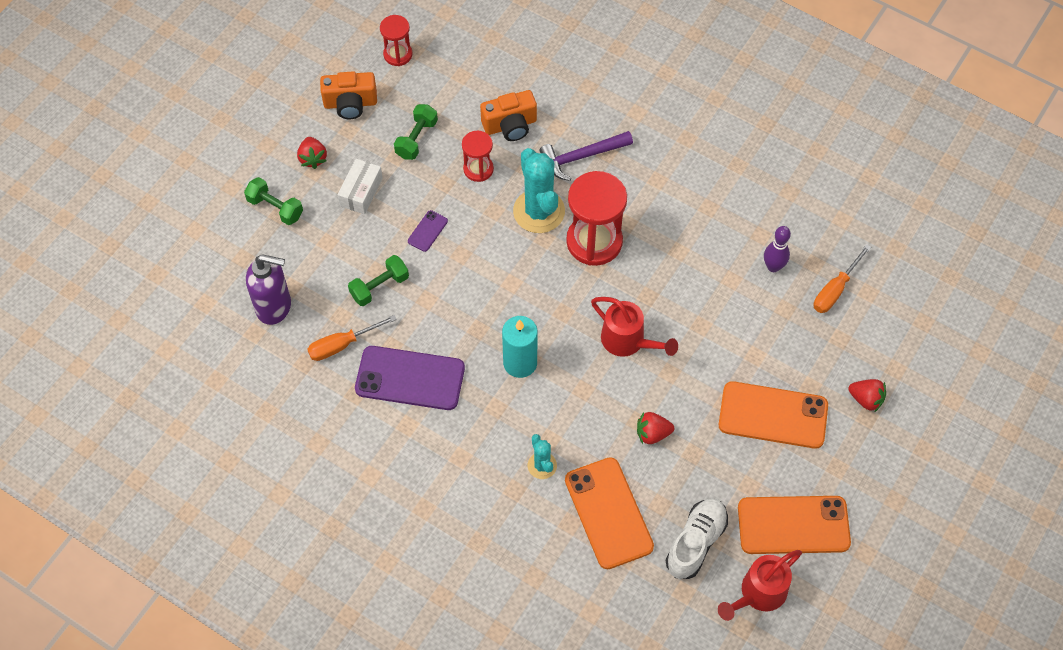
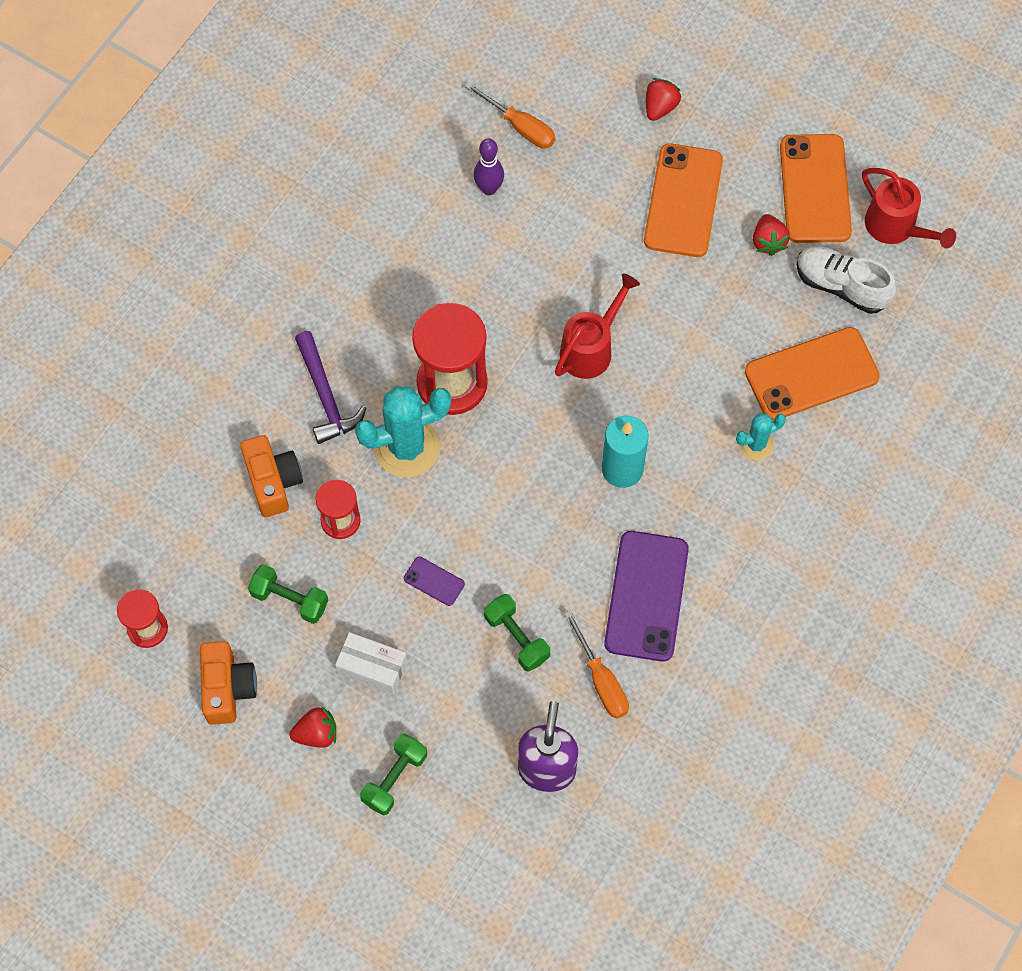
camera: 90 degrees left, 5 degrees up
red strawberry [637,412,674,444] -> red strawberry moved to [753,214,790,256]

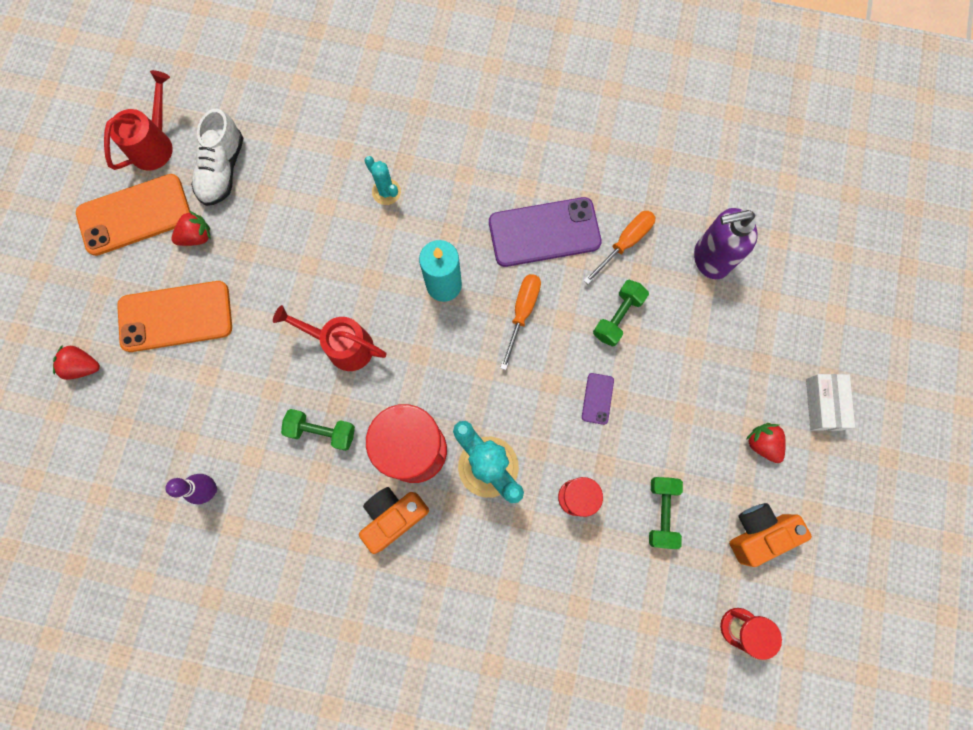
camera: 110 degrees left, 10 degrees up
orange camera [240,435,303,517] -> orange camera moved to [359,487,429,554]
purple hammer [295,331,367,444] -> none
white box [335,632,407,694] -> white box moved to [806,374,855,431]
green dumbbell [360,734,427,816] -> green dumbbell moved to [281,409,355,451]
orange screwdriver [465,82,556,149] -> orange screwdriver moved to [500,274,541,370]
orange phone [745,327,880,421] -> none

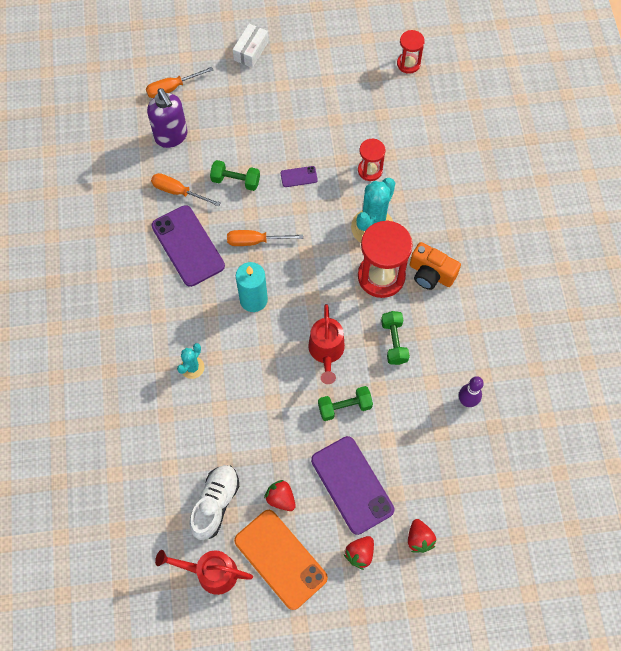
camera: 110 degrees left, 10 degrees down
orange phone [117,281,232,352] -> purple phone [311,436,394,535]
white shoe [191,109,243,206] -> white shoe turned 60 degrees counterclockwise [190,465,239,540]
green dumbbell [649,477,683,549] -> green dumbbell moved to [318,386,373,421]
orange camera [729,503,812,567] -> none
red strawberry [746,423,786,463] -> red strawberry moved to [344,536,374,570]
white box [806,374,855,431] -> white box turned 45 degrees counterclockwise [233,24,268,68]
none -> orange screwdriver [146,67,213,98]

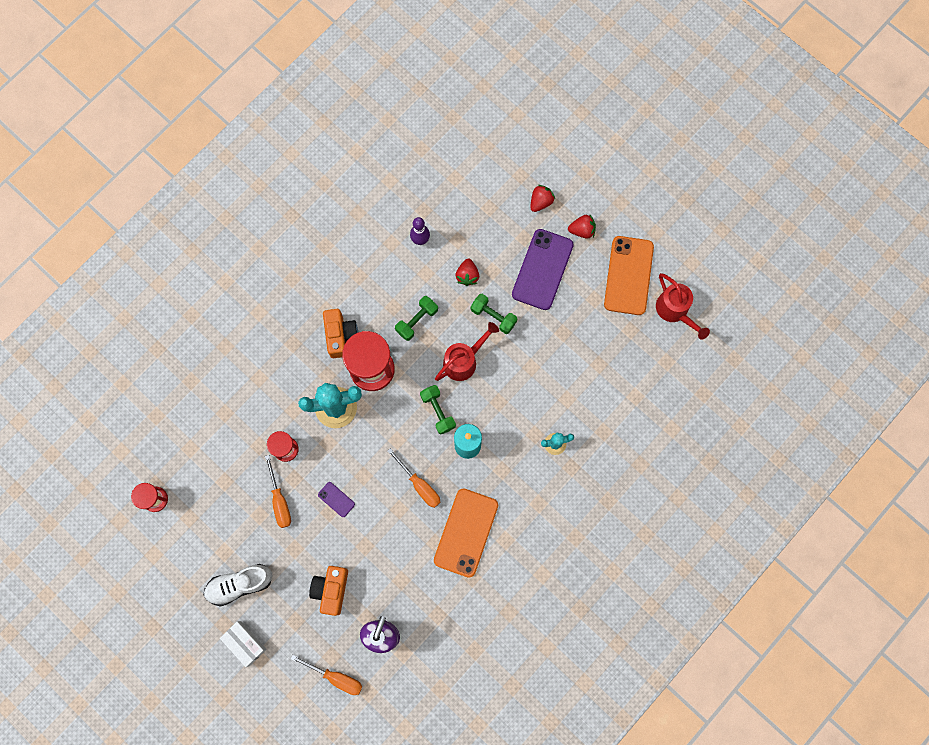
camera: 130 degrees left, 10 degrees up
orange screwdriver [151,173,220,207] -> orange screwdriver moved to [265,455,291,528]
purple phone [151,205,225,287] -> orange phone [434,489,498,578]
white shoe [190,465,239,540] -> white shoe moved to [204,564,272,606]
green dumbbell [210,160,260,191] -> green dumbbell moved to [420,385,456,434]
white box [233,24,268,68] -> white box turned 60 degrees clockwise [220,621,267,667]
red strawberry [264,480,296,511] -> red strawberry moved to [455,259,479,286]
none -> orange camera [309,566,348,616]

